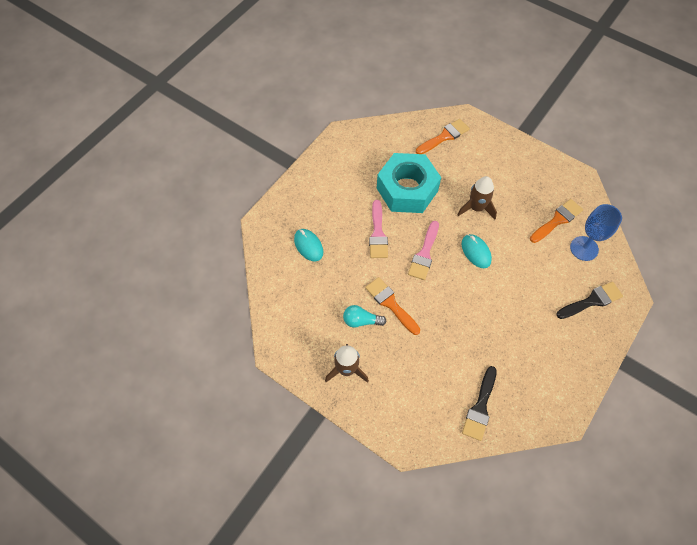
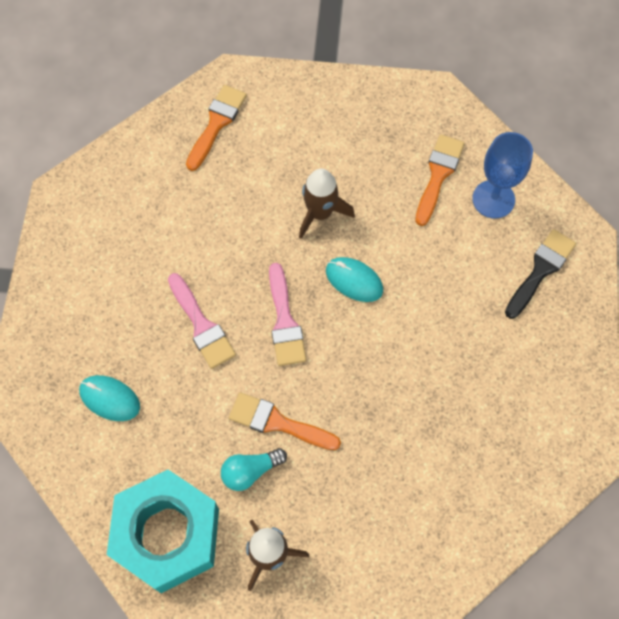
camera: 30 degrees left, 5 degrees up
turquoise nut [377,153,441,213] -> turquoise nut moved to [107,470,219,593]
black brush [462,366,497,441] -> none

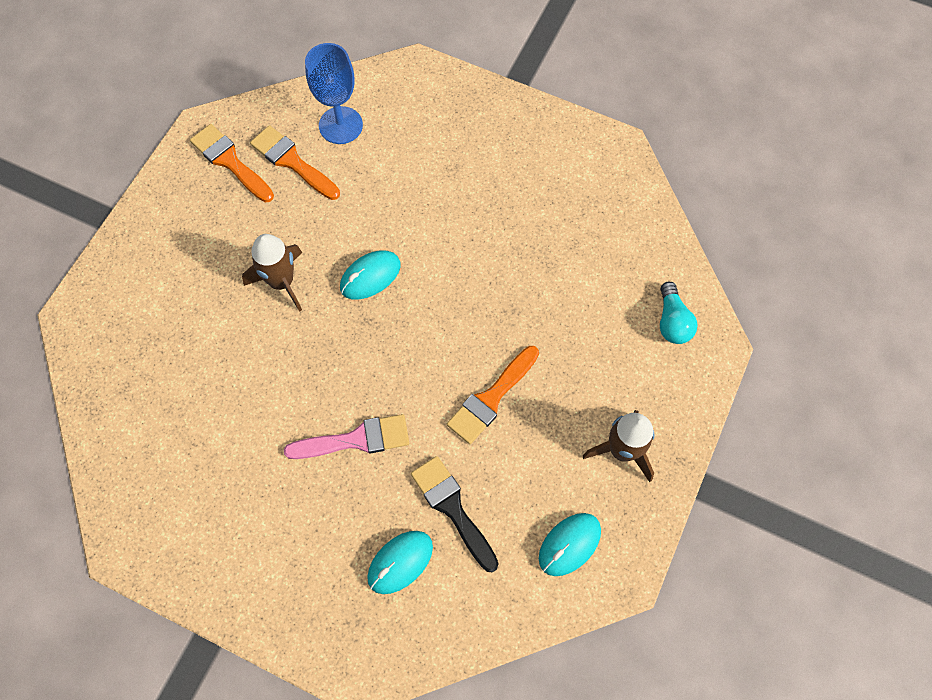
camera: 70 degrees left, 0 degrees up
turquoise nut [107,470,219,593] -> turquoise mouse [539,513,601,576]
orange brush [186,85,247,171] -> orange brush moved to [190,124,274,202]
turquoise light bulb [221,448,287,491] -> turquoise light bulb moved to [660,282,698,344]
pink brush [269,263,306,366] -> none
black brush [505,229,576,319] -> black brush moved to [411,456,499,572]

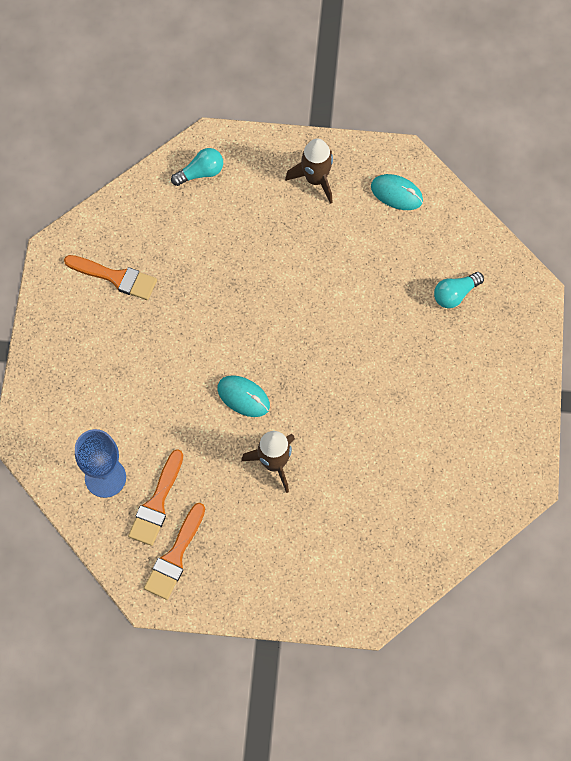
camera: 110 degrees left, 0 degrees up
pink brush [284,414,409,459] -> none
turquoise mouse [367,531,433,594] -> turquoise light bulb [434,272,484,308]
black brush [411,456,499,572] -> none
orange brush [447,346,539,444] -> orange brush moved to [64,255,157,300]

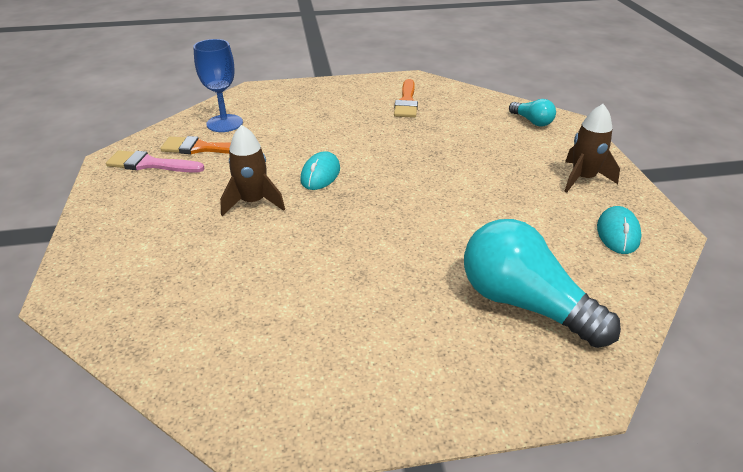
camera: 75 degrees right, 30 degrees down
orange brush [144,503,205,600] -> pink brush [106,150,205,173]
turquoise light bulb [434,272,484,308] -> turquoise light bulb [464,219,621,348], size x2.05

